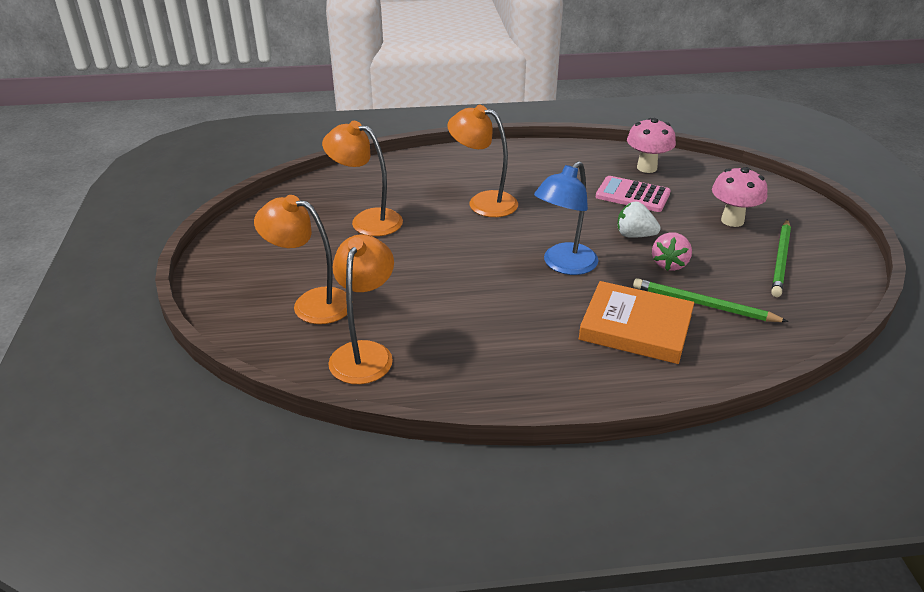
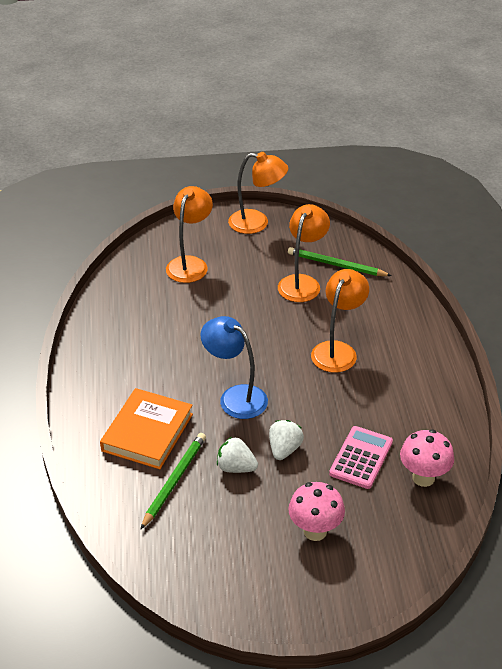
camera: 90 degrees right, 5 degrees up
orange lamp [328,235,394,384] -> orange lamp moved to [228,152,288,234]
pink strawberry [652,232,692,271] -> white strawberry [217,437,258,473]
green pencil [771,219,791,297] -> green pencil moved to [288,247,392,276]

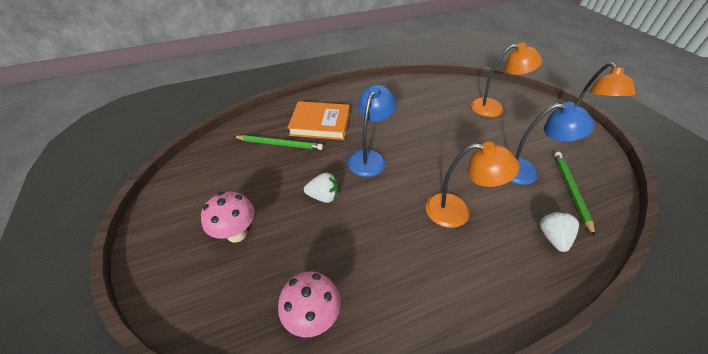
camera: 75 degrees right, 5 degrees up
white strawberry [217,437,258,473] -> white strawberry moved to [540,212,579,252]
orange lamp [278,204,330,302] -> blue lamp [510,102,594,185]
pink calculator [329,426,393,489] -> none

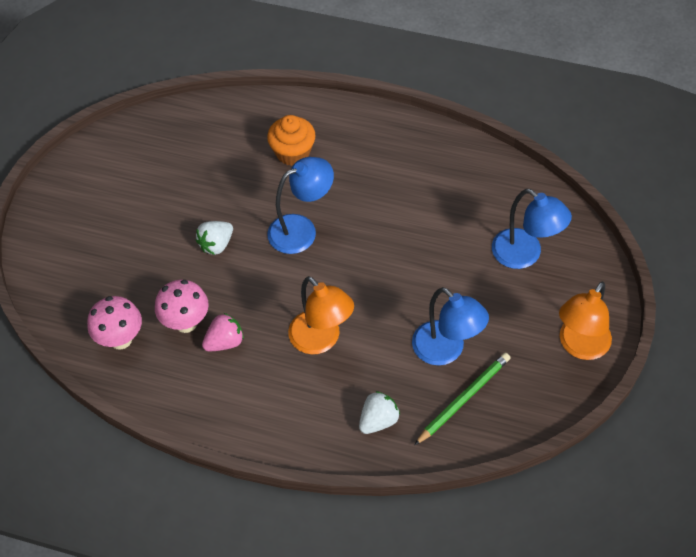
camera: 40 degrees right, 10 degrees up
pink mushroom [201,192,255,242] -> pink mushroom moved to [155,280,209,333]
green pencil [233,135,323,150] -> none
orange book [287,101,350,140] -> orange cupcake [267,115,316,166]
white strawberry [304,173,338,203] -> white strawberry turned 90 degrees clockwise [196,221,233,255]
orange lamp [471,42,542,117] -> blue lamp [492,189,572,269]
none -> pink strawberry [202,313,244,351]

